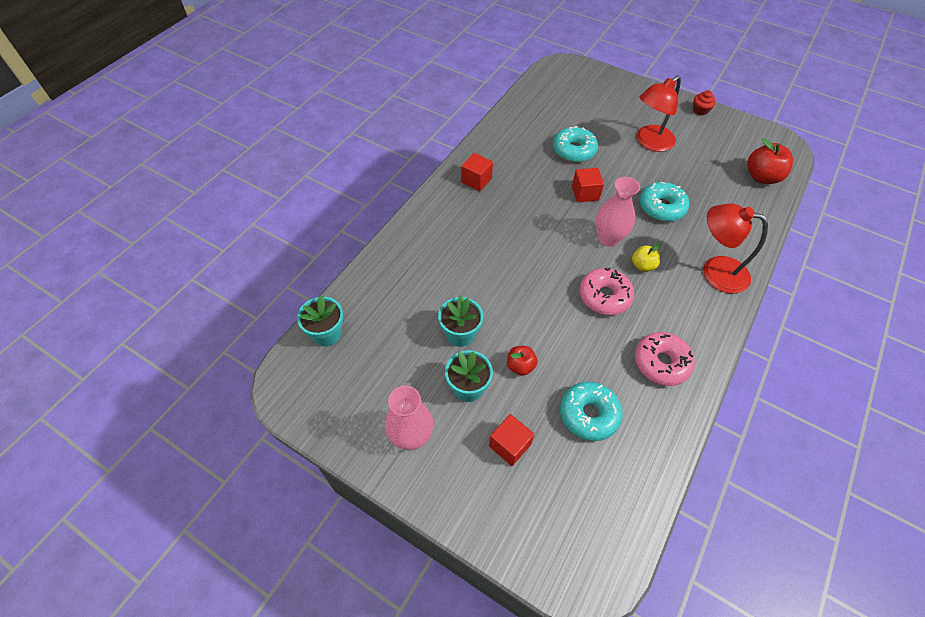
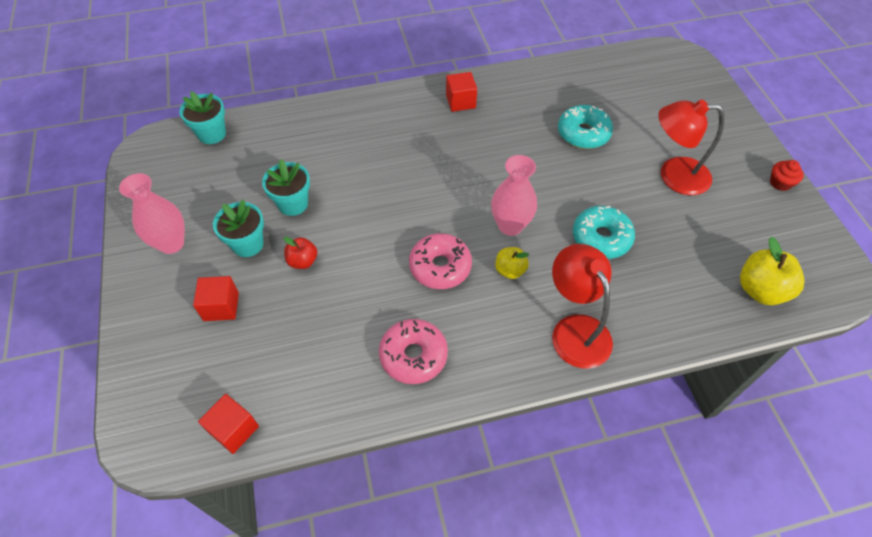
camera: 45 degrees right, 0 degrees up
turquoise donut [560,382,623,441] -> none
red cube [572,168,604,202] -> red cube moved to [198,394,259,454]
red apple [748,138,793,184] -> yellow apple [740,237,805,305]

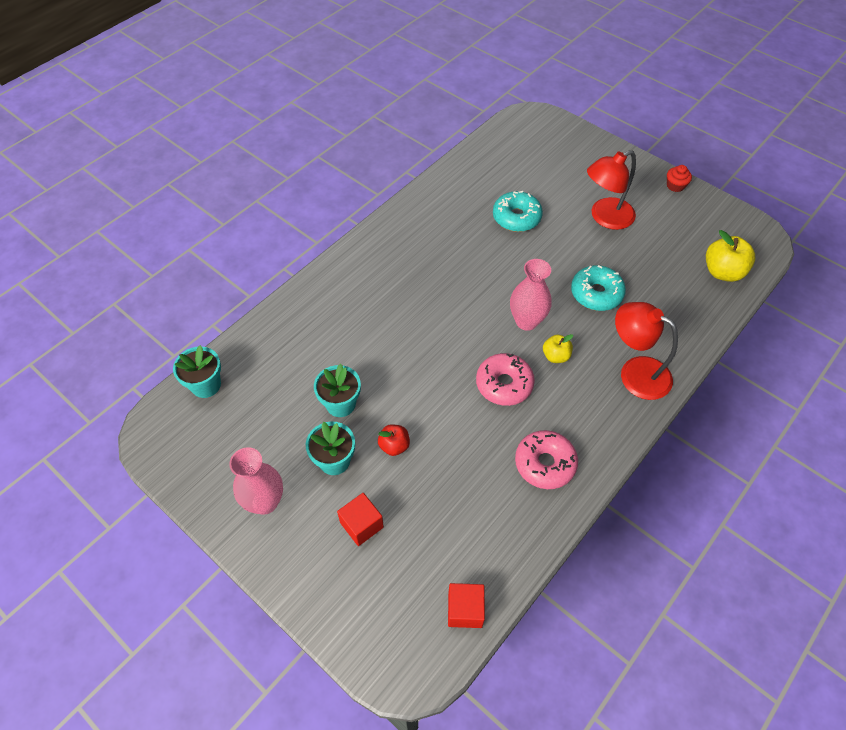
camera: 35 degrees left, 0 degrees up
red cube [446,72,477,112] -> none

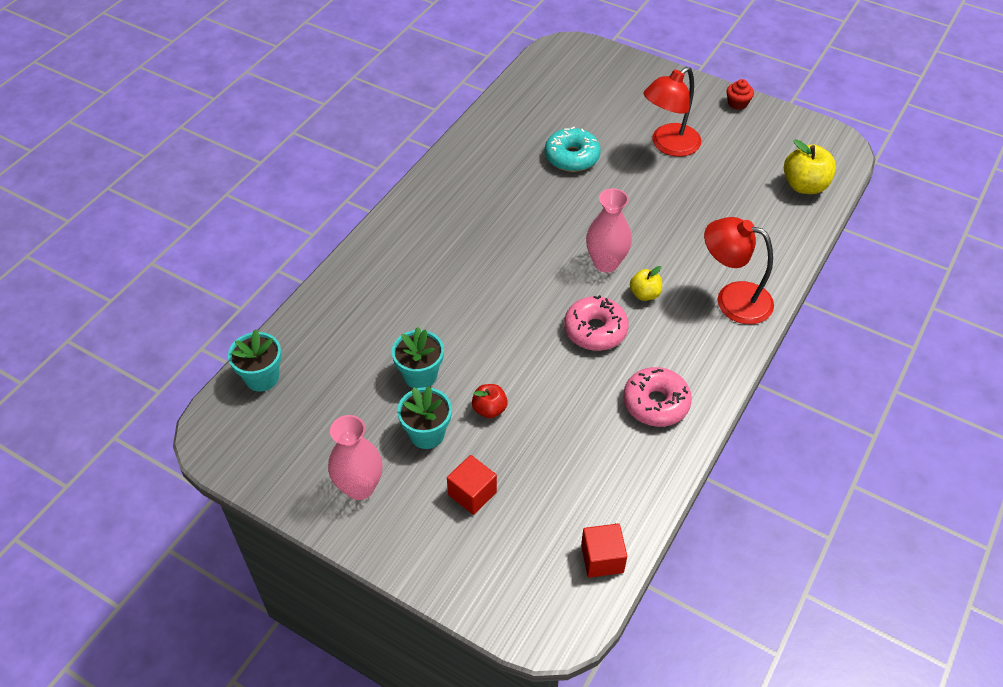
camera: 10 degrees left, 5 degrees down
turquoise donut [571,265,626,311] -> none

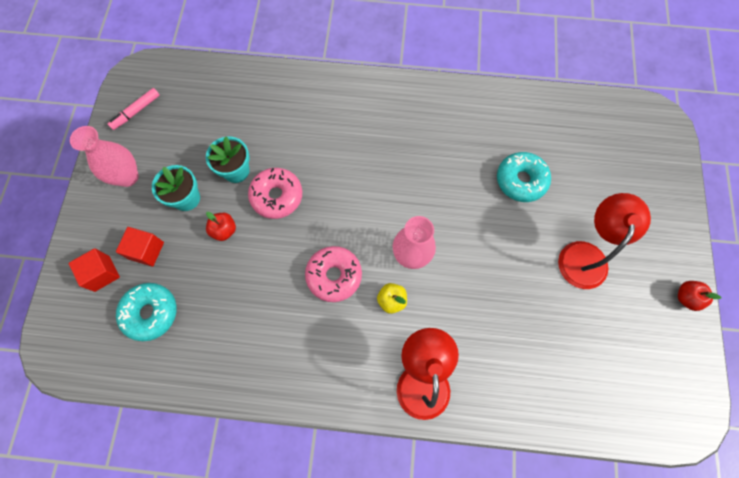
camera: 65 degrees right, 20 degrees up
turquoise flower pot [228,329,282,392] -> none
red cube [581,524,627,578] -> red cube moved to [69,248,120,292]
pink donut [623,367,692,427] -> pink donut moved to [248,168,302,219]
red lamp [643,67,702,157] -> red lamp turned 90 degrees clockwise [558,193,651,289]
red cupcake [727,79,754,110] -> red apple [678,281,721,311]
yellow apple [784,139,836,194] -> none
none -> pink marker [108,88,160,130]
none -> turquoise donut [116,283,177,341]

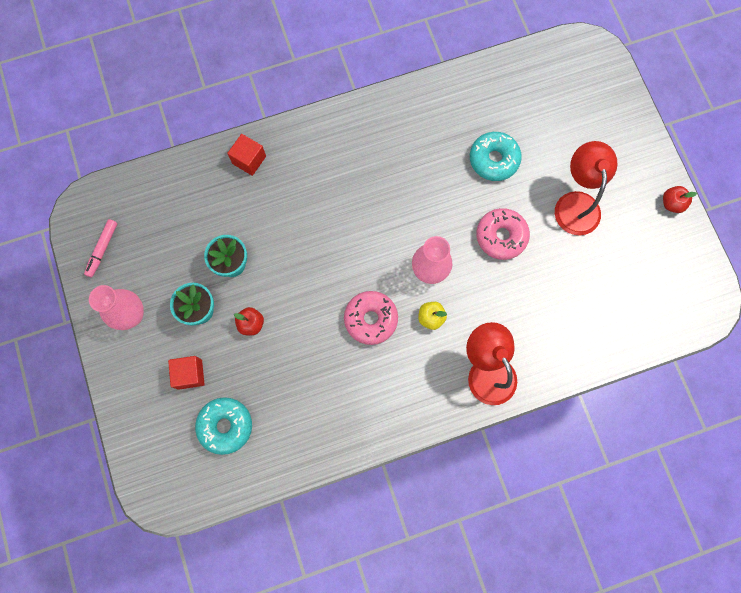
camera: 25 degrees left, 5 degrees up
red cube [69,248,120,292] -> red cube moved to [227,134,266,176]
pink donut [248,168,302,219] -> pink donut moved to [476,208,530,260]

